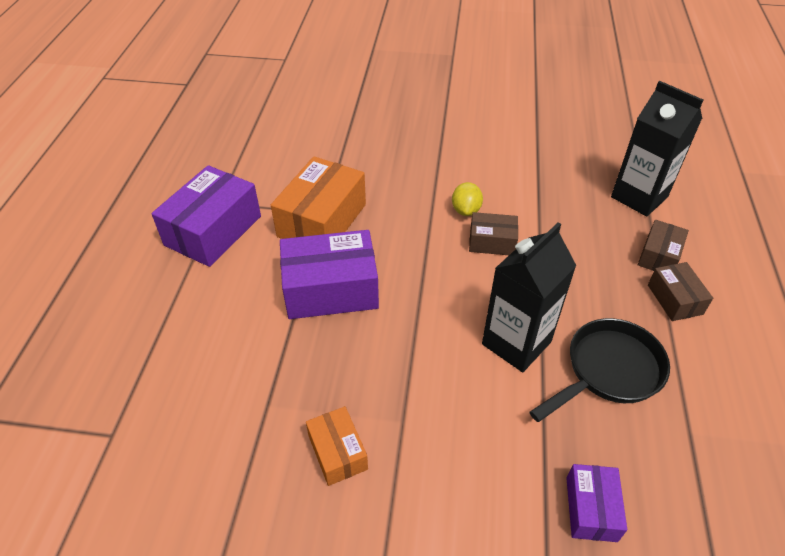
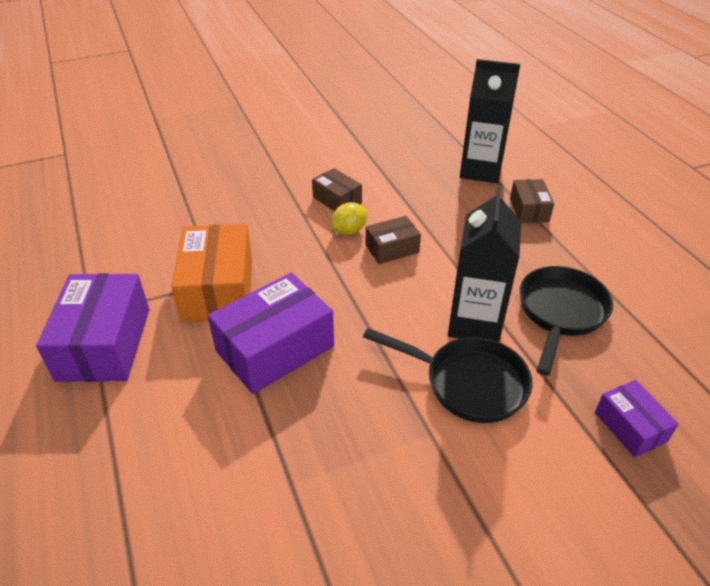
camera: 30 degrees left, 5 degrees down
orange box [306,406,368,486] -> none
yellow lemon [452,182,483,216] -> yellow lemon turned 75 degrees clockwise [331,202,367,235]
brown box [648,262,713,321] -> brown box moved to [312,168,362,211]
none -> black pan [363,328,533,423]

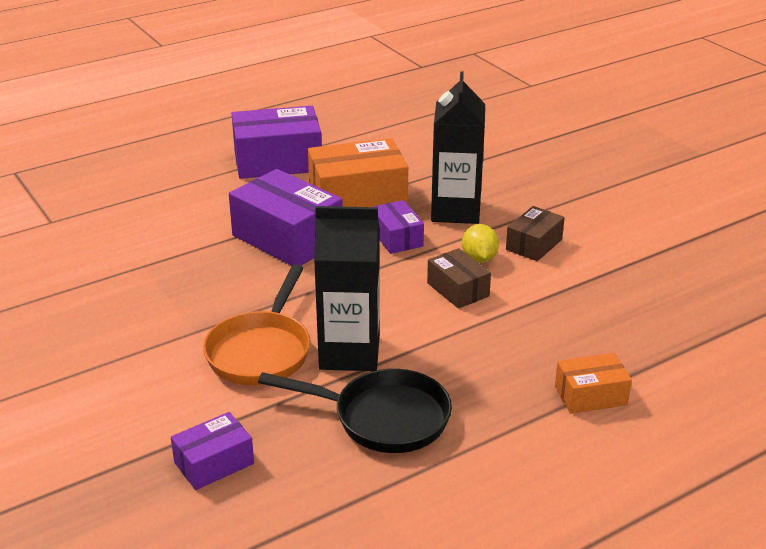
camera: 80 degrees right, 10 degrees down
yellow lemon [331,202,367,235] -> yellow lemon turned 45 degrees clockwise [462,224,499,263]
black pan [363,328,533,423] -> orange pan [203,264,310,385]
black carton [460,59,520,183] -> black carton moved to [431,72,485,224]
brown box [510,179,554,223] -> orange box [555,353,632,414]
none -> purple box [373,200,424,254]

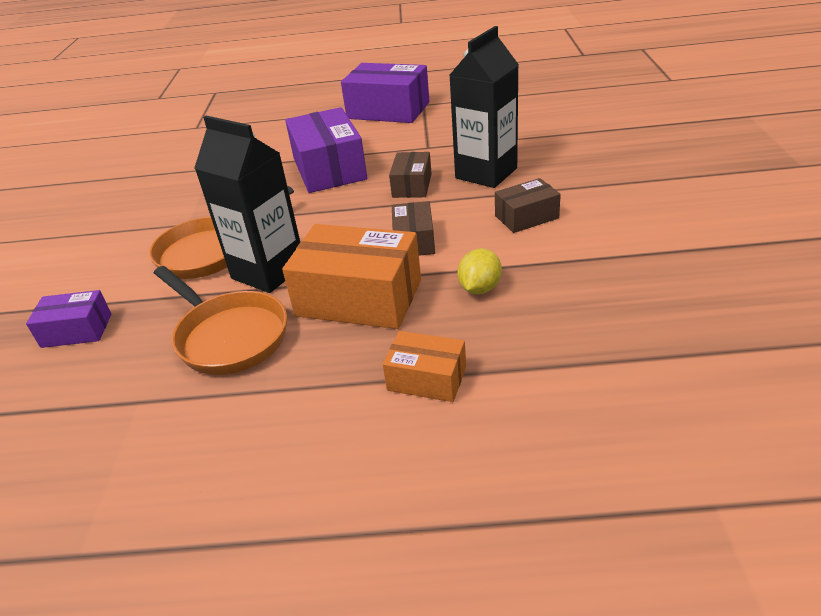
camera: 35 degrees right, 5 degrees up
black pan [258,369,452,453] -> orange pan [154,266,287,375]
orange box [308,138,408,207] -> orange box moved to [282,224,421,329]
purple box [373,200,424,254] -> brown box [389,152,432,198]
yellow lemon [462,224,499,263] -> yellow lemon moved to [458,248,502,294]

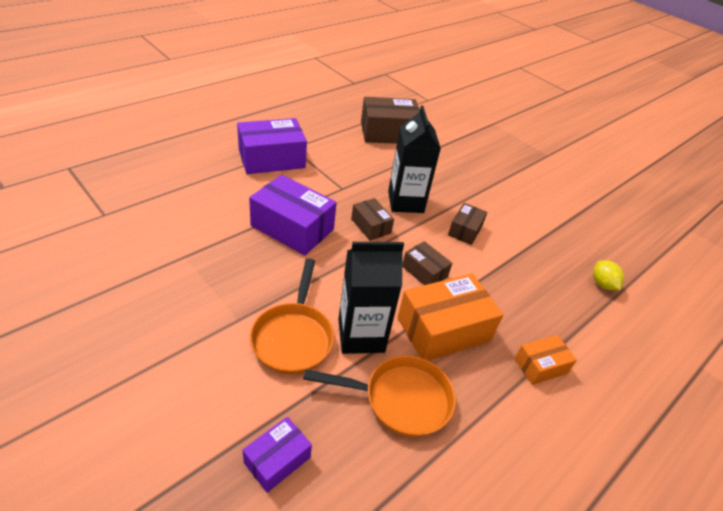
camera: 50 degrees left, 5 degrees up
yellow lemon [458,248,502,294] -> yellow lemon moved to [593,260,624,290]
none -> brown box [361,97,420,144]

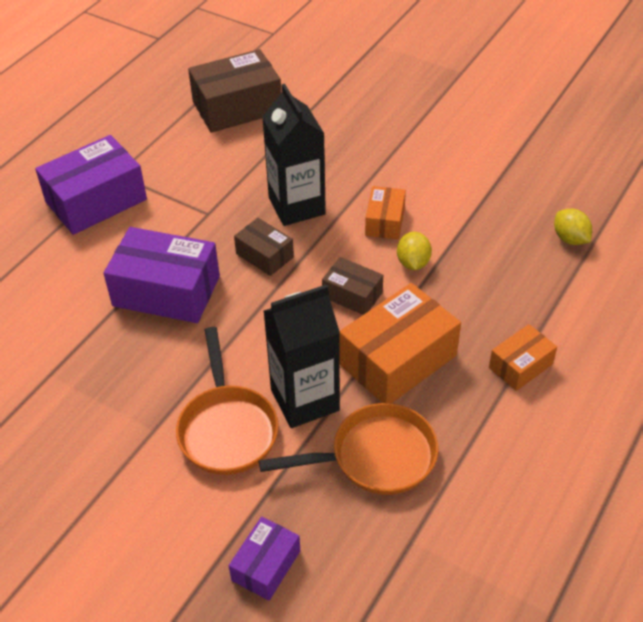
camera: 10 degrees left, 5 degrees up
brown box [448,203,487,245] -> orange box [365,186,406,239]
none -> yellow lemon [397,232,432,270]

